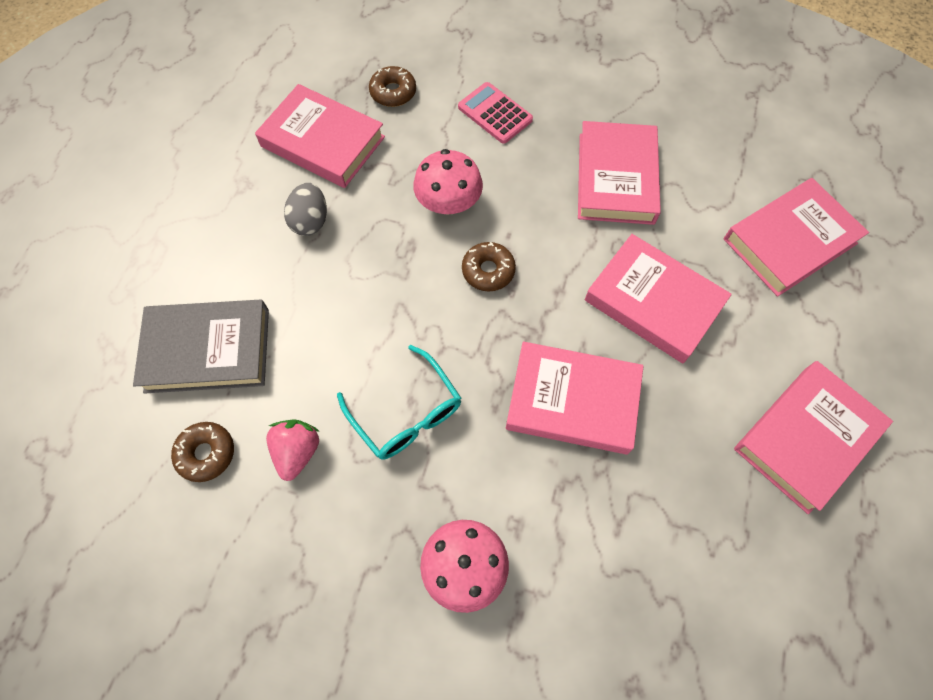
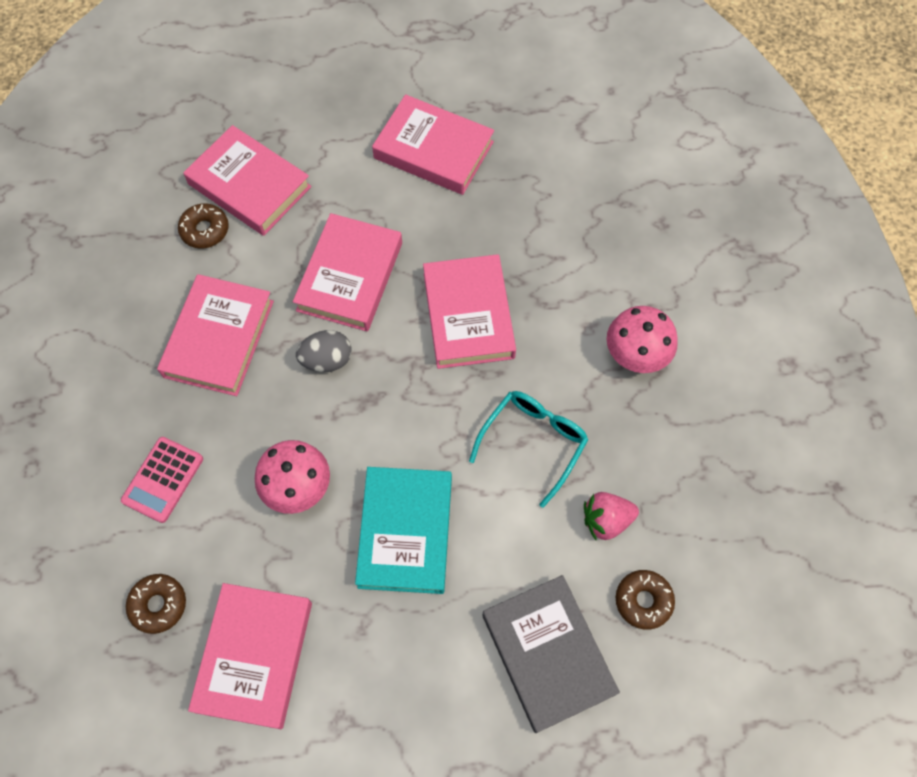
camera: 110 degrees left, 0 degrees up
grey egg [284,183,327,236] -> grey egg moved to [296,330,352,372]
brown donut [462,242,516,292] -> brown donut moved to [178,203,229,249]
pink book [578,121,661,225] -> pink book turned 60 degrees counterclockwise [157,274,274,396]
none -> turquoise book [355,467,452,594]

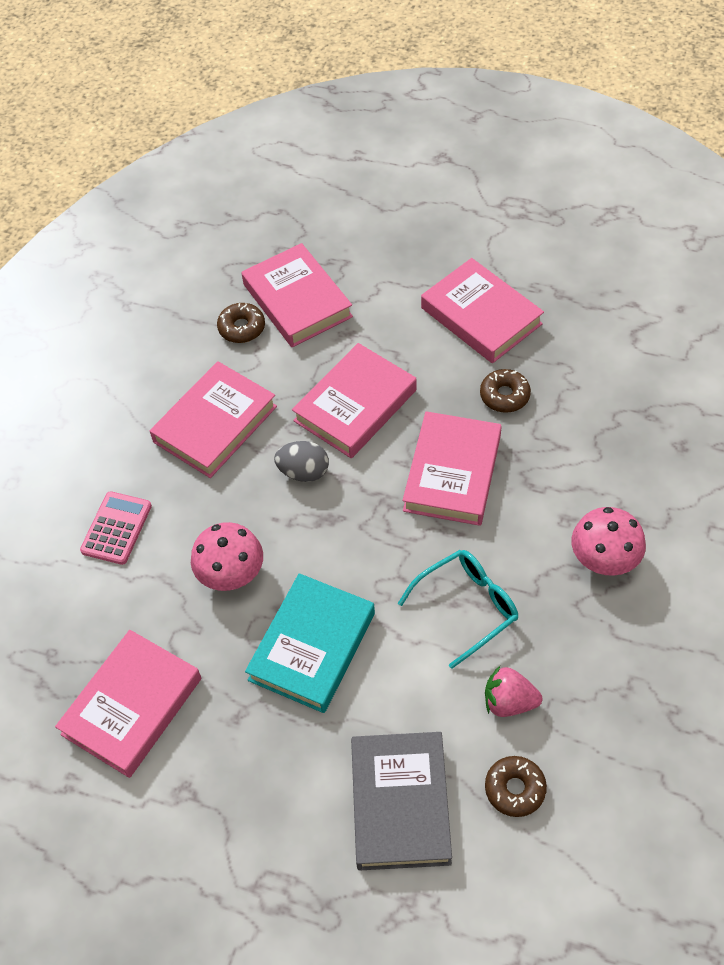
camera: 25 degrees right, 10 degrees down
pink calculator [121,437,203,523] -> pink calculator turned 150 degrees clockwise [80,491,152,565]
brown donut [126,574,186,634] -> brown donut moved to [480,369,531,413]

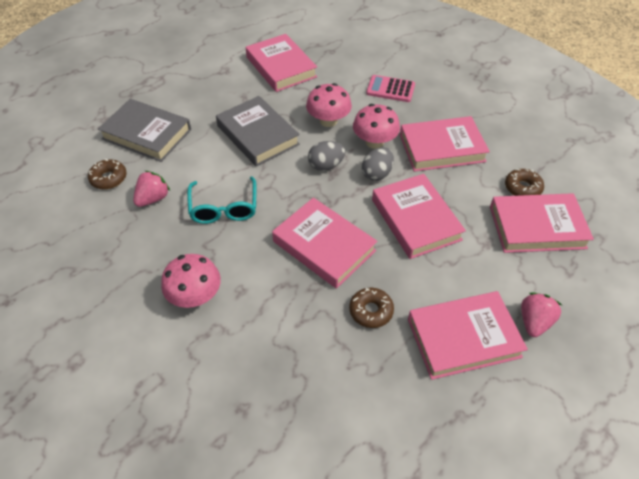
camera: 115 degrees right, 5 degrees down
pink calculator [80,491,152,565] -> pink calculator turned 150 degrees clockwise [366,75,415,102]
pink book [150,361,277,478] -> pink book turned 75 degrees counterclockwise [400,116,490,172]
turquoise book [245,573,375,713] -> grey book [216,96,300,167]
none -> grey egg [308,141,345,171]
none -> pink mushroom [353,104,400,149]
none -> pink strawberry [521,292,562,337]

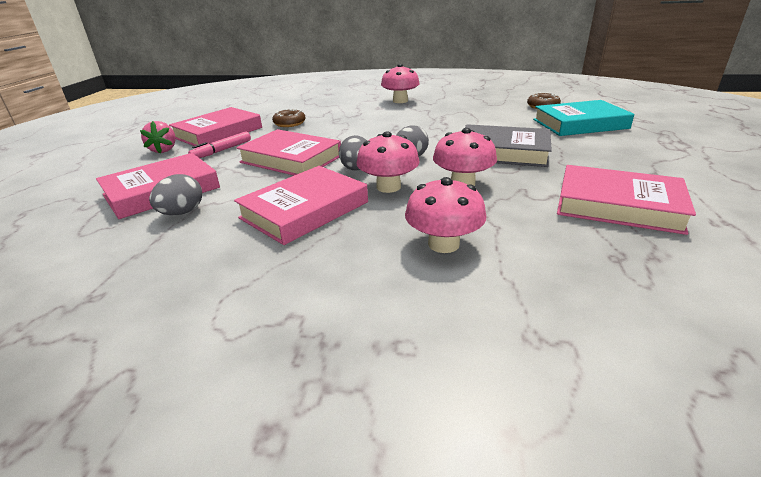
camera: 145 degrees right, 20 degrees down
grey book [98,99,191,162] -> turquoise book [533,100,634,136]
pink strawberry [133,171,170,207] -> none
turquoise glasses [187,176,257,224] -> none
pink book [272,198,377,289] -> none
pink calculator [366,75,415,102] -> pink mushroom [405,177,486,253]
brown donut [505,169,544,196] -> grey egg [149,174,202,215]
none -> pink marker [188,131,251,158]

